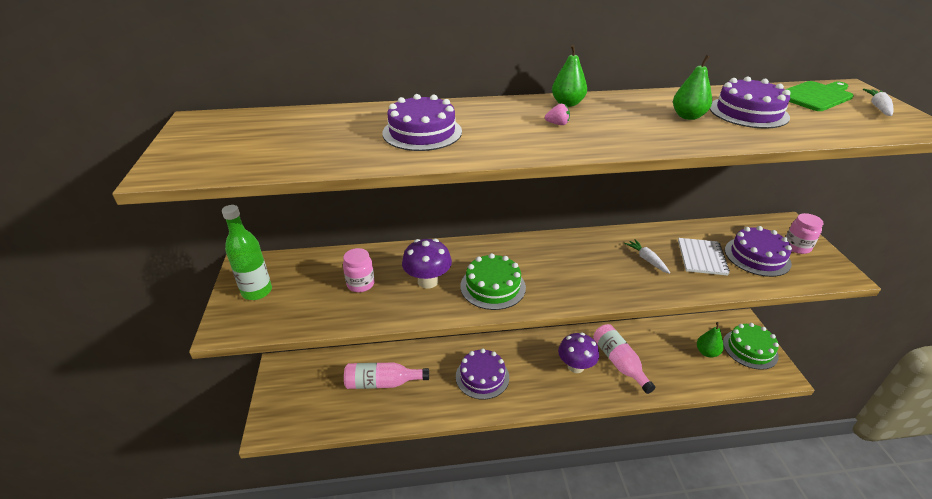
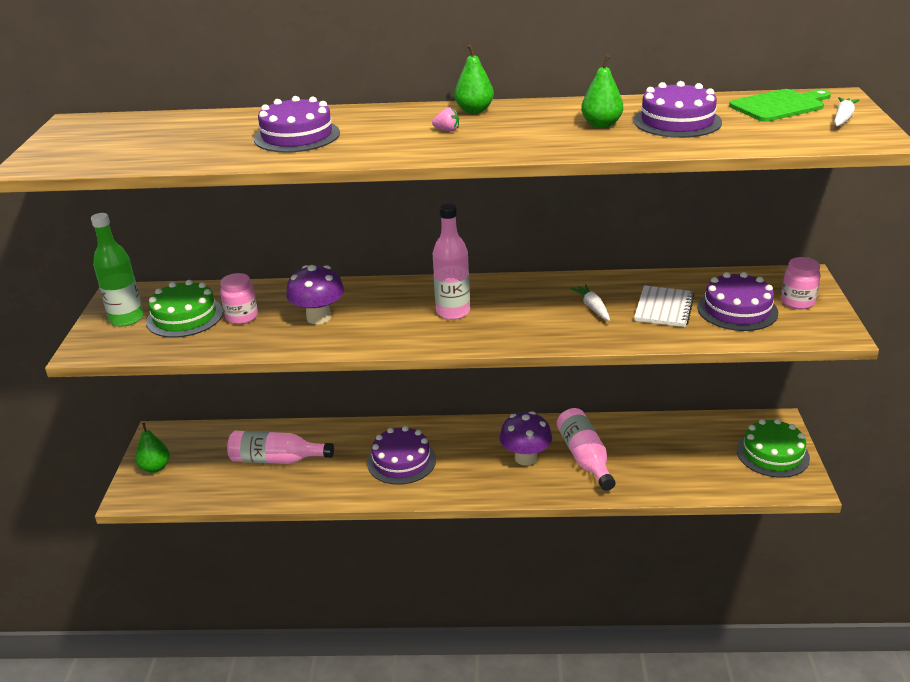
camera: 10 degrees right, 5 degrees down
green cake [460,253,526,310] -> green cake moved to [146,280,223,338]
green pear [697,322,724,357] -> green pear moved to [135,423,170,473]
none -> pink bottle [433,204,470,320]

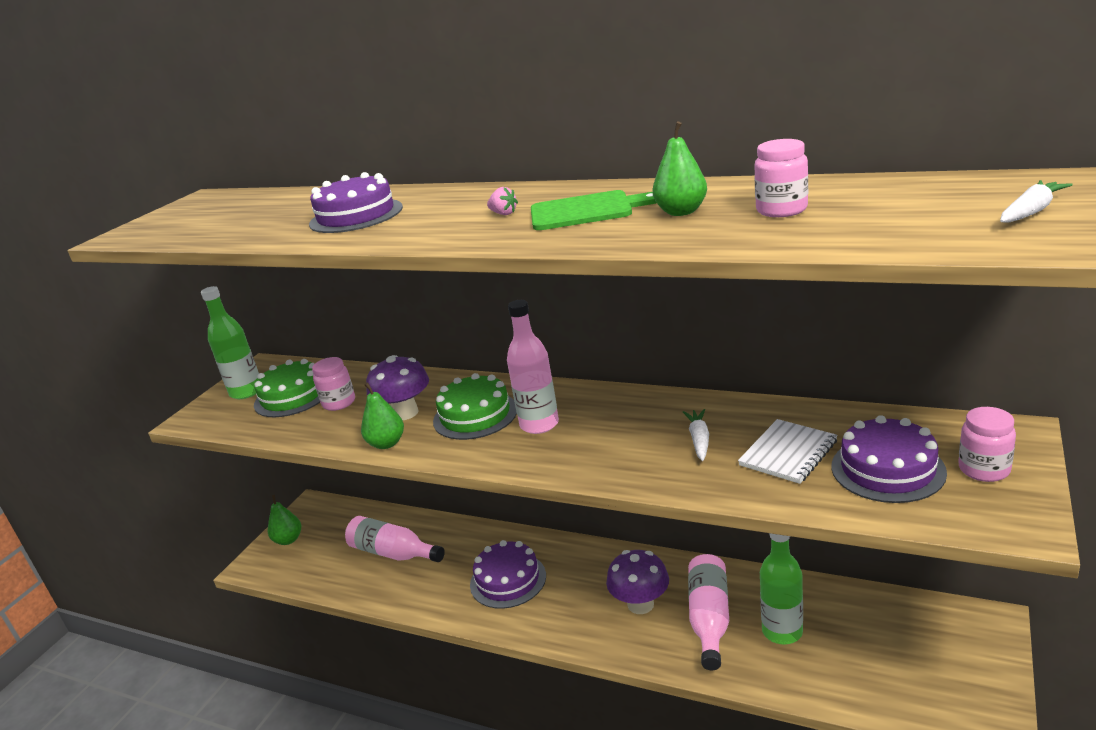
camera: 25 degrees right, 5 degrees down
green pear [454,44,494,114] -> green pear moved to [361,383,404,449]
purple cake [633,81,722,138] -> pink jar [755,139,808,217]
green cutting board [729,89,831,122] -> green cutting board moved to [531,190,656,230]
green cake [737,419,810,478] -> green cake moved to [433,373,517,440]
none -> green bottle [760,533,803,644]

